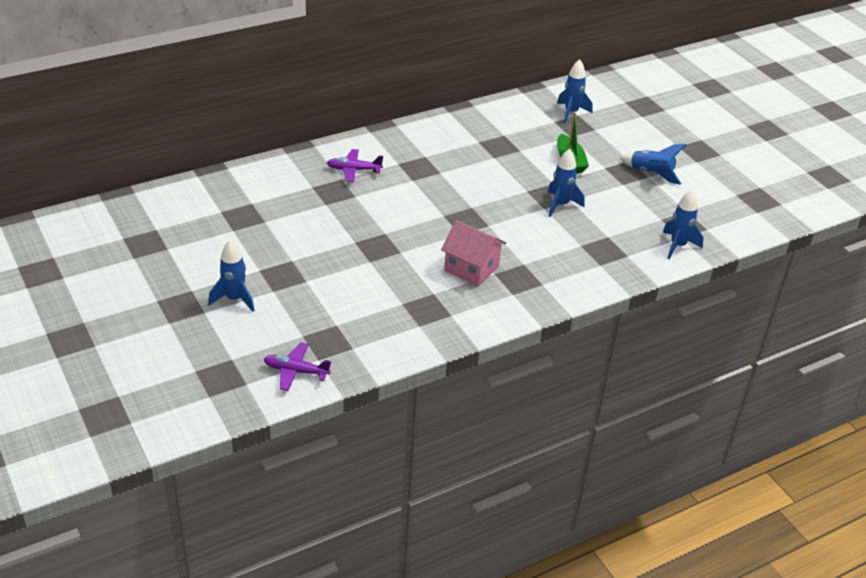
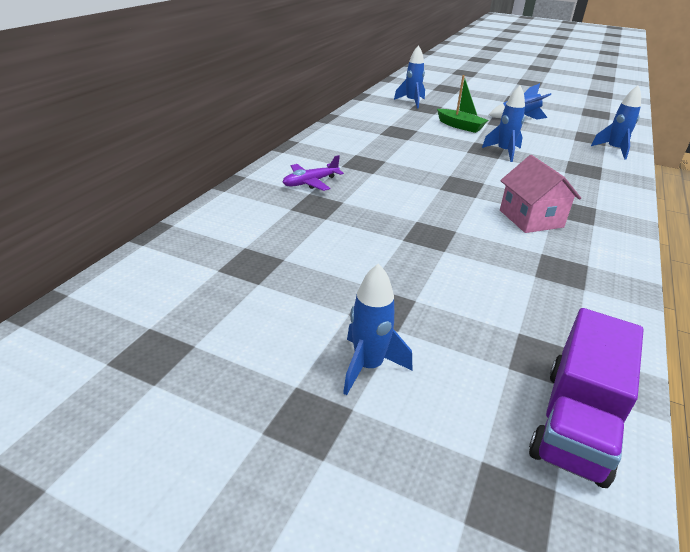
camera: 35 degrees left, 5 degrees down
purple plane [264,342,332,391] -> purple truck [529,308,644,488]
pink house [441,220,506,287] -> pink house turned 75 degrees clockwise [500,155,581,233]

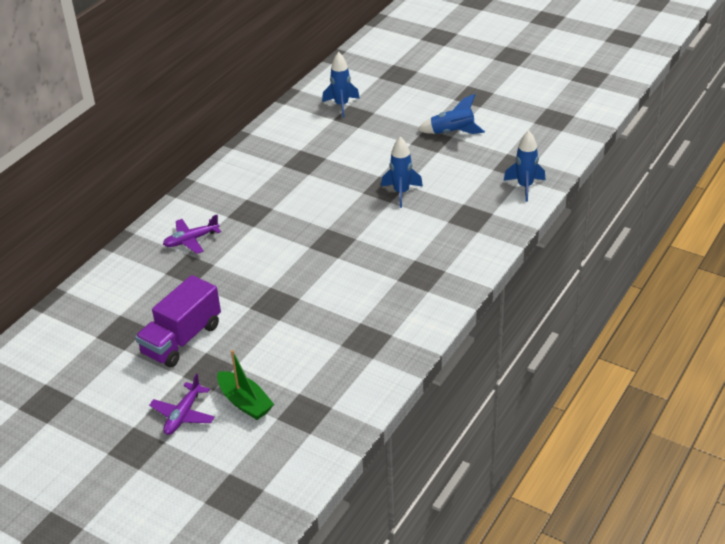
camera: 10 degrees right, 5 degrees up
blue rocket [343,263,413,395] -> purple plane [149,373,215,435]
green boat [437,75,488,133] -> green boat moved to [217,350,274,420]
pink house [500,155,581,233] -> none
purple truck [529,308,644,488] -> purple truck moved to [135,275,221,368]

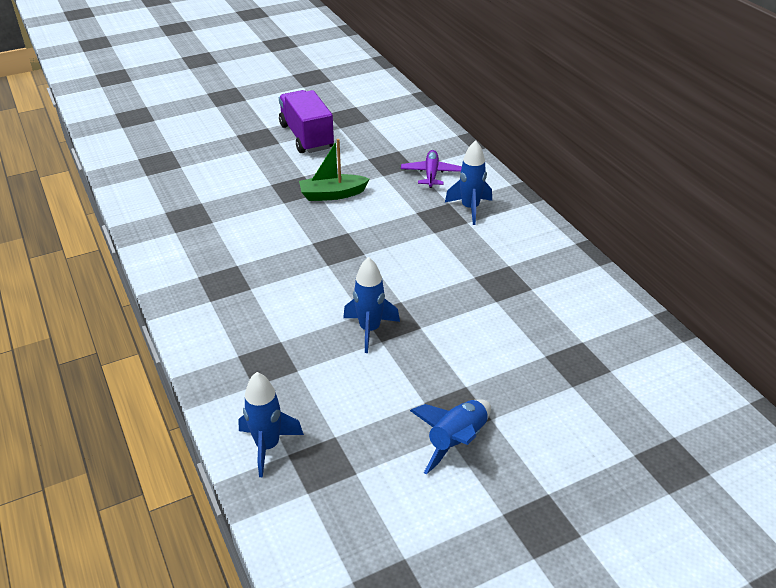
camera: 120 degrees right, 0 degrees up
purple plane [149,373,215,435] -> none
green boat [217,350,274,420] -> green boat moved to [299,139,370,201]
blue rocket [322,52,360,118] -> blue rocket moved to [445,140,492,225]

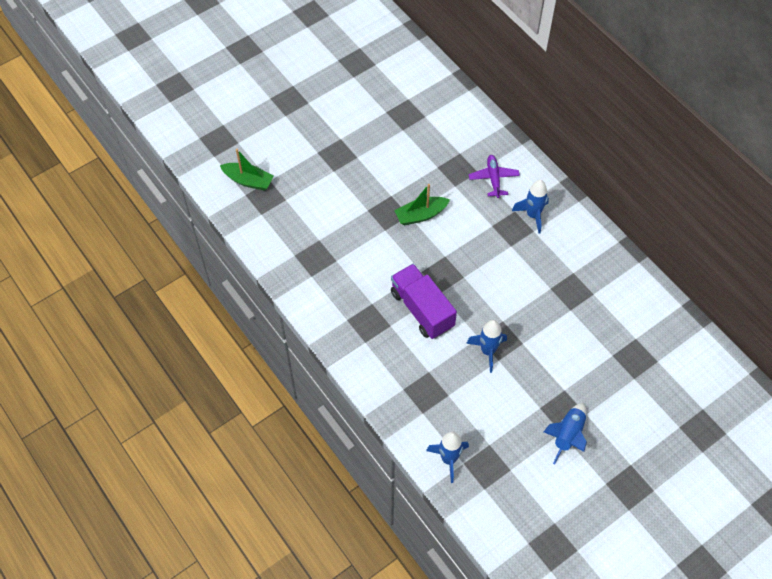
camera: 10 degrees left, 20 degrees up
purple truck [279,90,334,153] -> purple truck moved to [391,264,457,339]
none -> green boat [220,149,274,191]

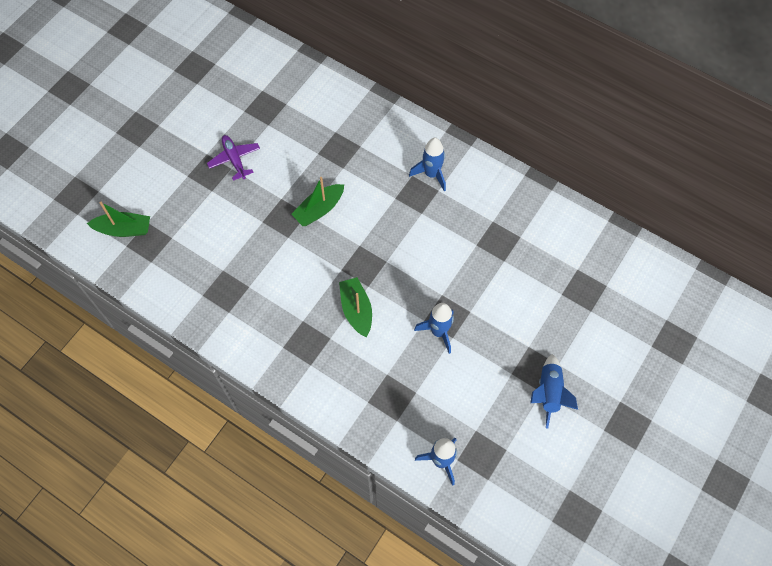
camera: 20 degrees left, 5 degrees up
purple truck [391,264,457,339] -> green boat [339,277,372,337]
purple plane [469,155,520,198] -> purple plane moved to [207,135,260,181]

